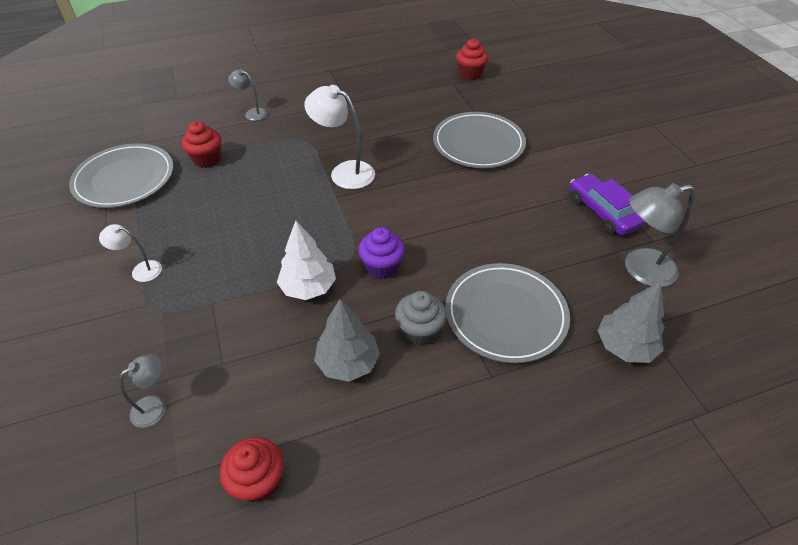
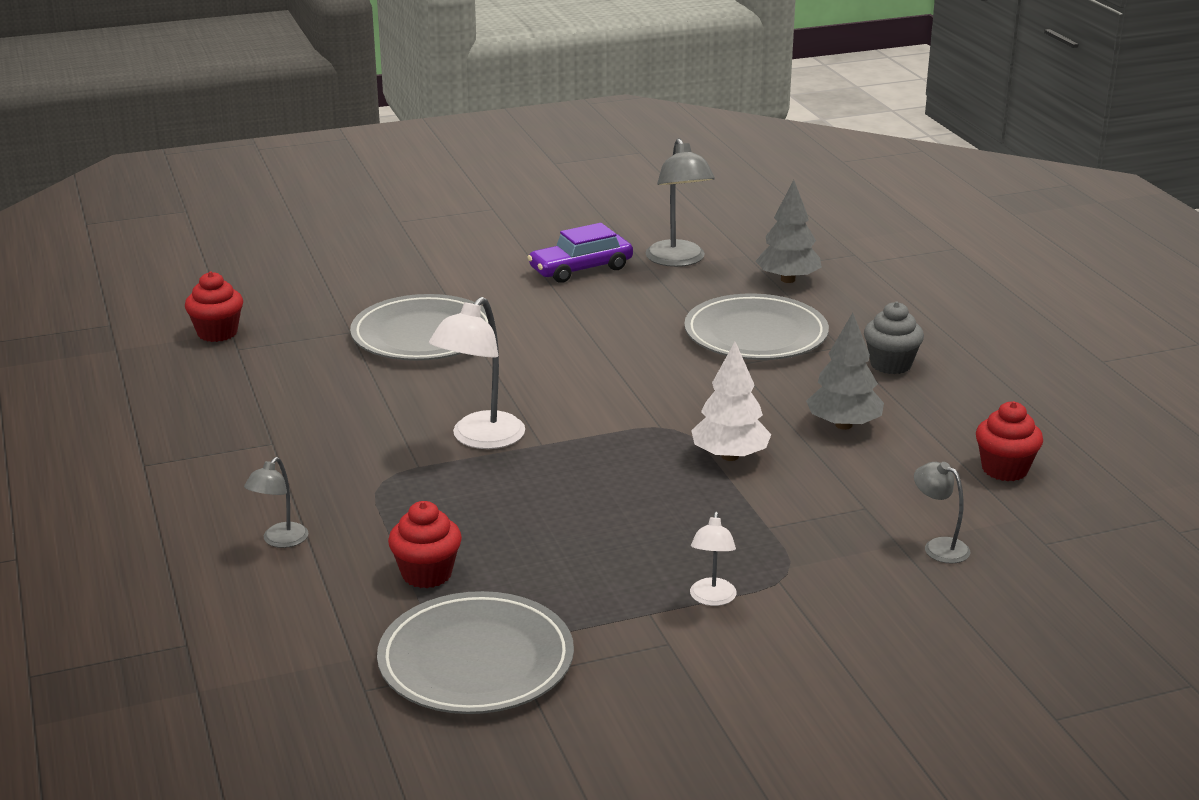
camera: 90 degrees left, 20 degrees down
purple cupcake [358,227,405,279] -> none
grey cupcake [395,291,447,345] -> grey cupcake moved to [864,302,924,374]

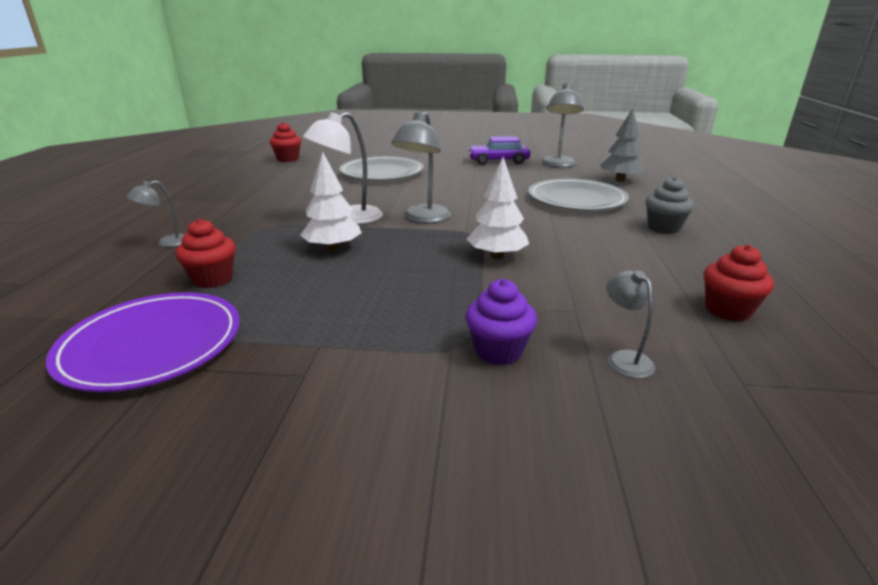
camera: 25 degrees right, 0 degrees up
grey plate [377,591,574,714] -> purple plate [46,292,240,392]
white lamp [690,512,737,606] -> none
grey tree [806,313,884,430] -> none
none -> white tree [300,151,362,251]
none -> grey lamp [391,112,451,223]
none -> purple cupcake [465,279,537,365]

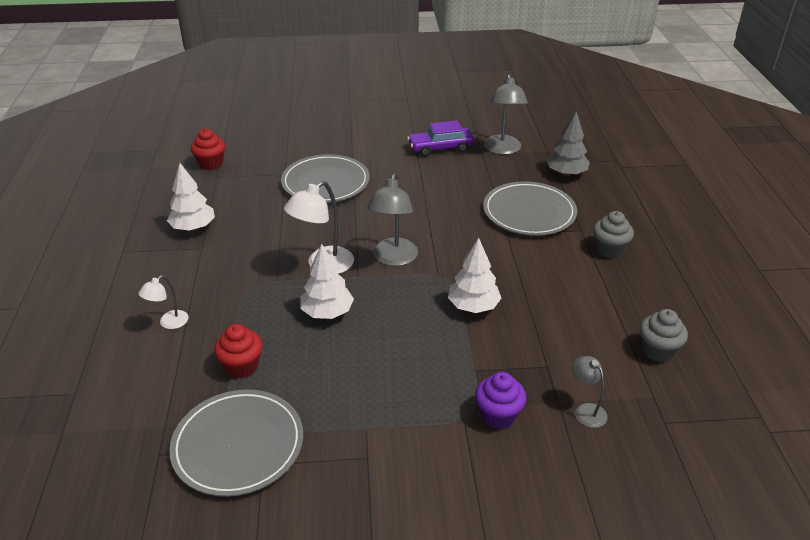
camera: 10 degrees left, 10 degrees up
purple plate [46,292,240,392] -> grey plate [169,390,303,497]
grey lamp [127,181,185,247] -> white lamp [138,275,188,329]
red cupcake [704,244,774,322] -> grey cupcake [640,309,688,362]
none -> white tree [167,163,215,231]

